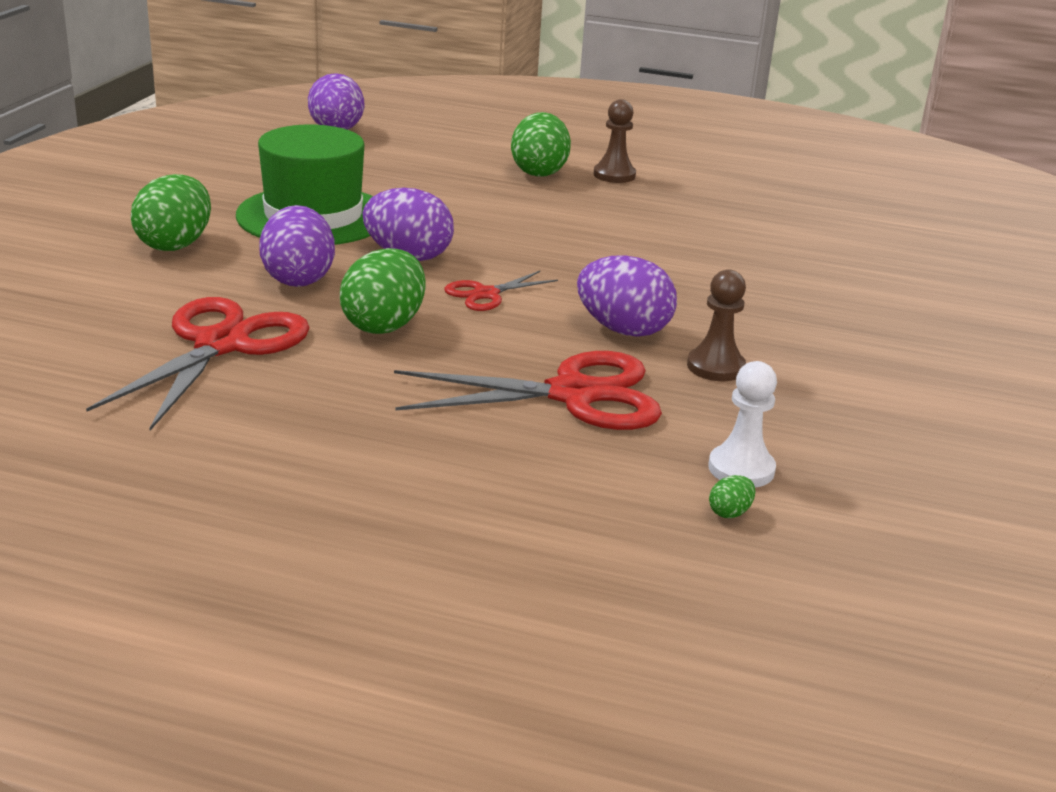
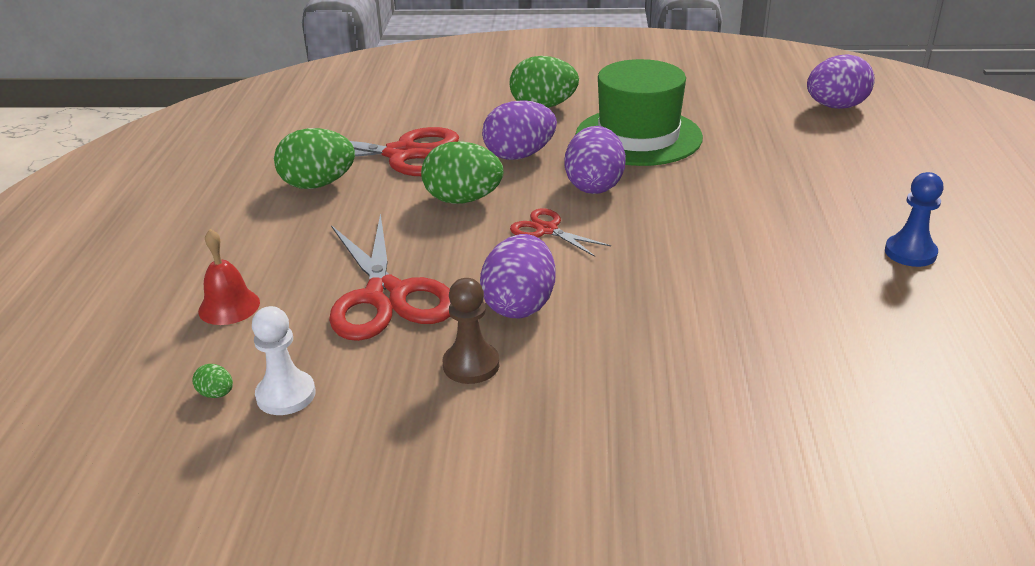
camera: 80 degrees right, 5 degrees up
green egg [511,112,571,177] -> green egg moved to [274,128,355,189]
brown pawn [594,99,636,183] -> blue pawn [885,172,944,267]
none -> red bell [198,229,260,325]

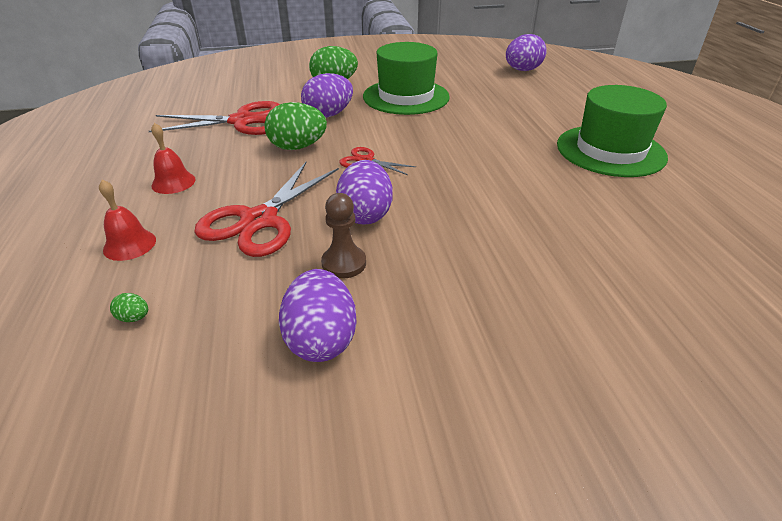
camera: 15 degrees left, 5 degrees up
white pawn [252,306,316,415] -> none
green egg [274,128,355,189] -> none
red scissors [329,213,451,341] -> red scissors turned 60 degrees clockwise [194,162,339,257]
purple egg [564,126,626,194] -> purple egg moved to [279,269,357,362]
blue pawn [885,172,944,267] -> green hat [557,85,668,177]
none -> red bell [151,123,196,194]

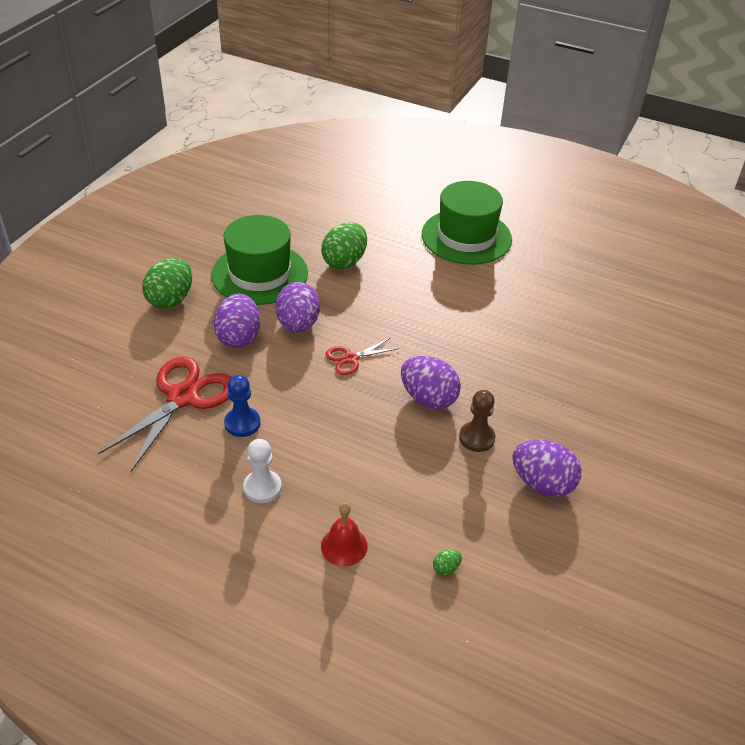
camera: 55 degrees left, 5 degrees up
red bell [151,123,196,194] -> white pawn [243,439,282,503]
red scissors [194,162,339,257] -> none
green egg [264,102,327,150] -> green egg moved to [321,222,367,269]
purple egg [506,34,547,71] -> purple egg moved to [275,282,320,333]
none -> blue pawn [224,375,260,437]

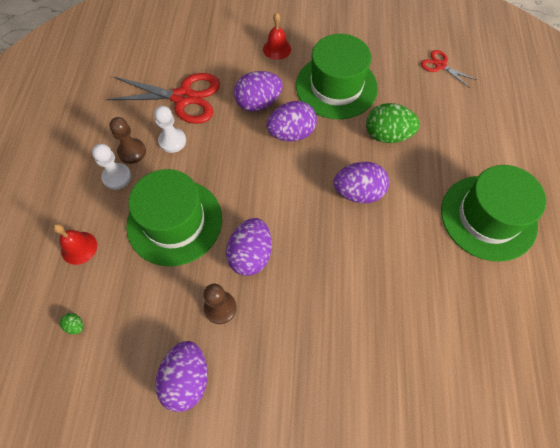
camera: 70 degrees right, 20 degrees up
green egg [142,258,192,309] -> red bell [263,13,291,60]
blue pawn [224,375,260,437] -> white pawn [154,106,186,153]
red scissors [325,338,399,375] -> red scissors moved to [421,50,477,88]
none -> brown pawn [109,117,146,164]
none -> green hat [126,169,222,266]
none -> purple egg [333,162,389,203]

